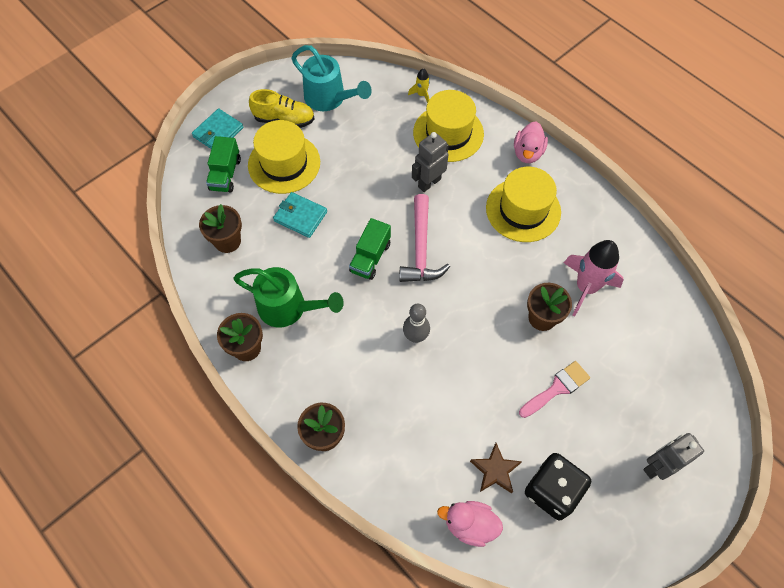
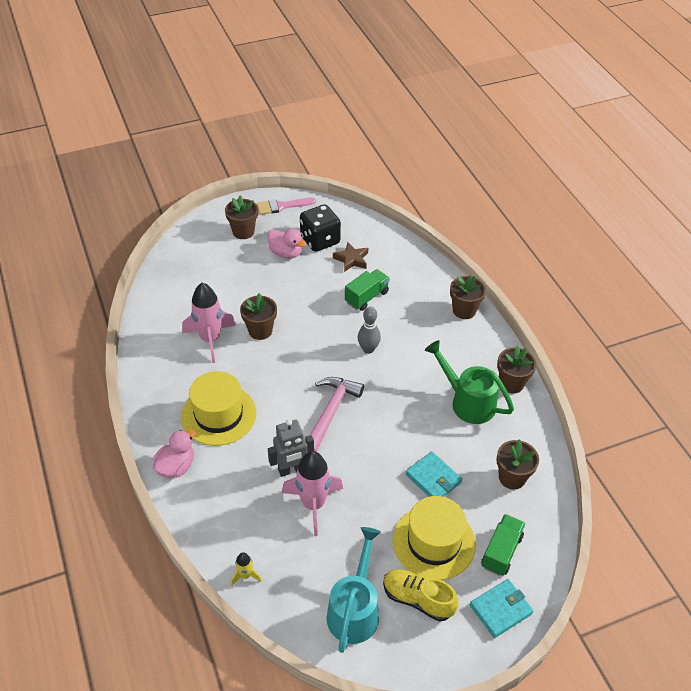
camera: 160 degrees left, 15 degrees down
turquoise watering can [291,45,372,111] -> turquoise watering can turned 45 degrees clockwise [327,527,381,653]
green truck [349,218,391,280] -> green truck moved to [345,269,390,311]
yellow hat [413,90,484,162] -> none
pink duck [437,501,503,547] -> pink duck moved to [268,229,306,258]
pink brush [519,361,590,418] -> pink brush moved to [257,198,316,215]
grey robot [644,433,704,480] -> brown flower pot [225,196,258,239]
none -> pink rocket [282,451,343,536]

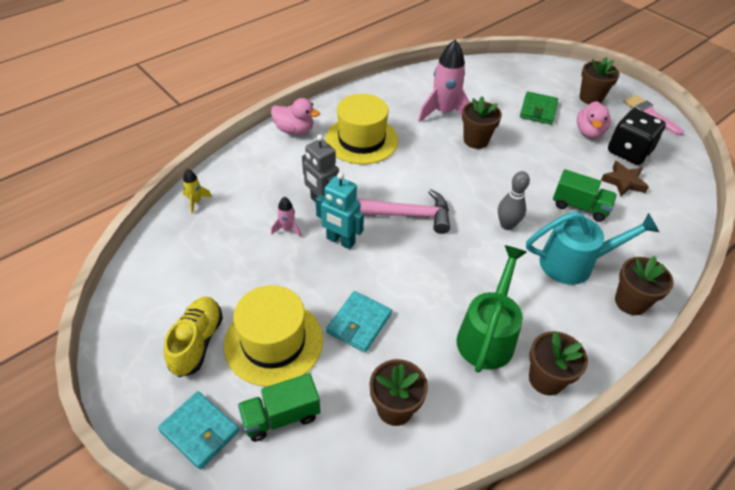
camera: 70 degrees right, 0 degrees up
pink rocket [282,451,343,536] -> pink rocket [271,197,301,237], size x0.47
turquoise watering can [327,527,381,653] -> turquoise watering can moved to [526,211,659,285]
green truck [481,514,526,576] -> green truck turned 150 degrees clockwise [238,373,320,442]
none -> turquoise robot [316,172,364,249]
none -> green wallet [520,92,558,125]

